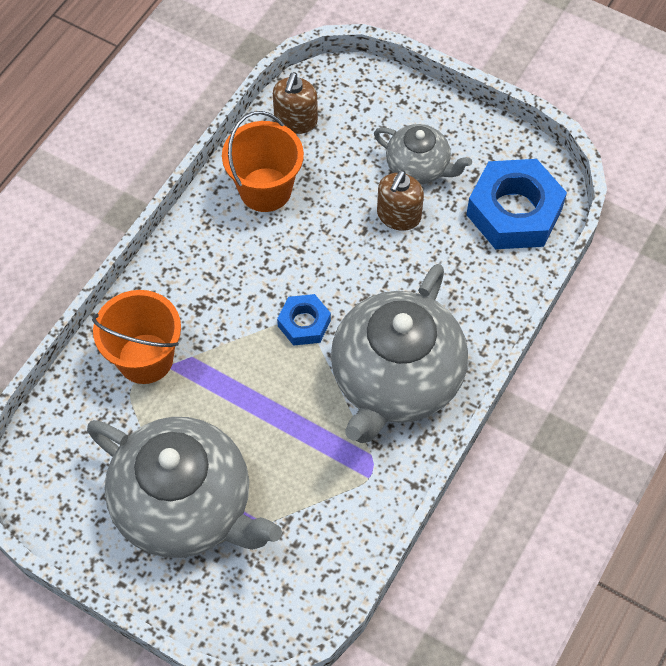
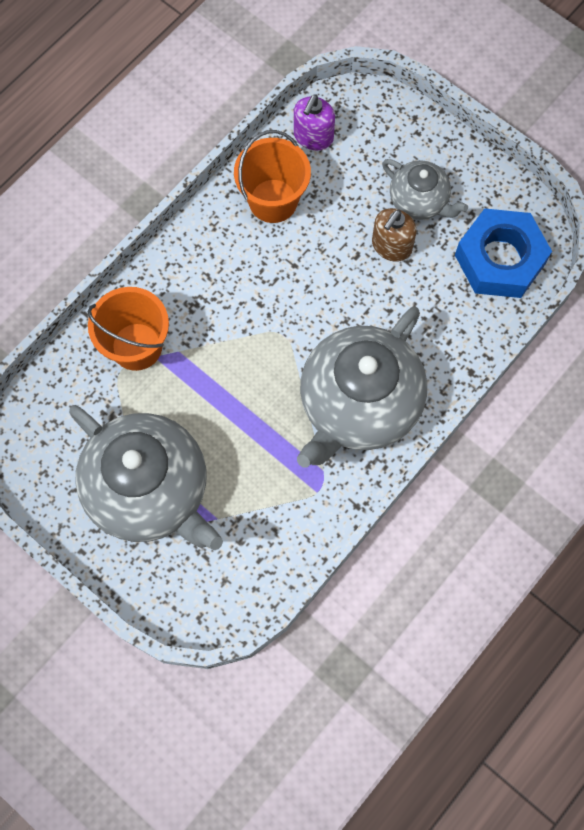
camera: 10 degrees right, 10 degrees up
brown soap dispenser [273,72,318,134] -> purple soap dispenser [294,94,335,150]
blue nut [277,294,331,346] -> none

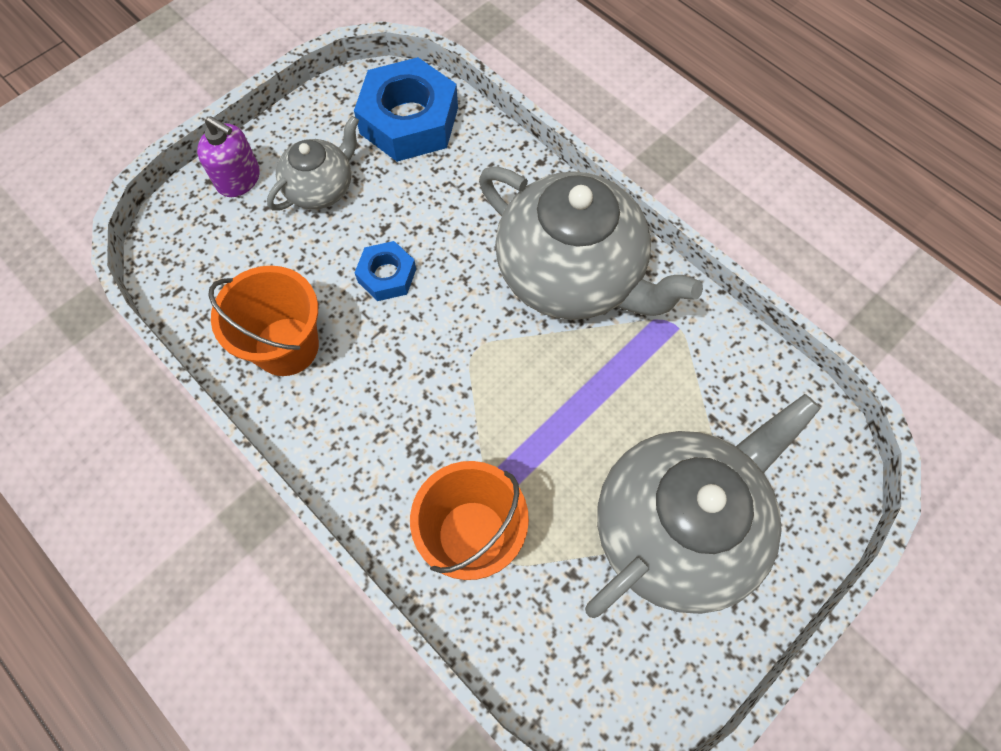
camera: 85 degrees left, 5 degrees down
purple soap dispenser [294,94,335,150] -> purple soap dispenser moved to [197,116,260,197]
brown soap dispenser [372,208,417,262] -> none
none -> blue nut [355,241,416,301]

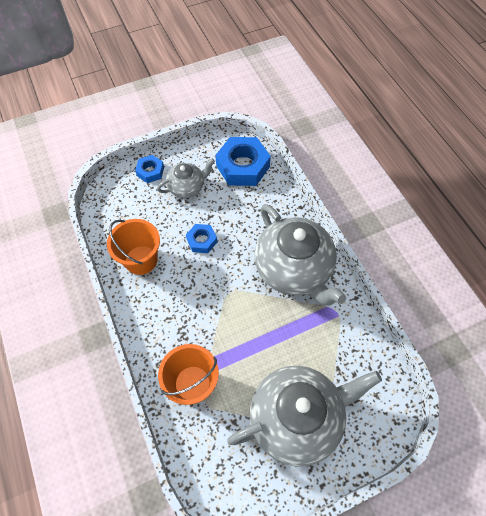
camera: 20 degrees right, 5 degrees down
purple soap dispenser [197,116,260,197] -> blue nut [135,155,164,183]

